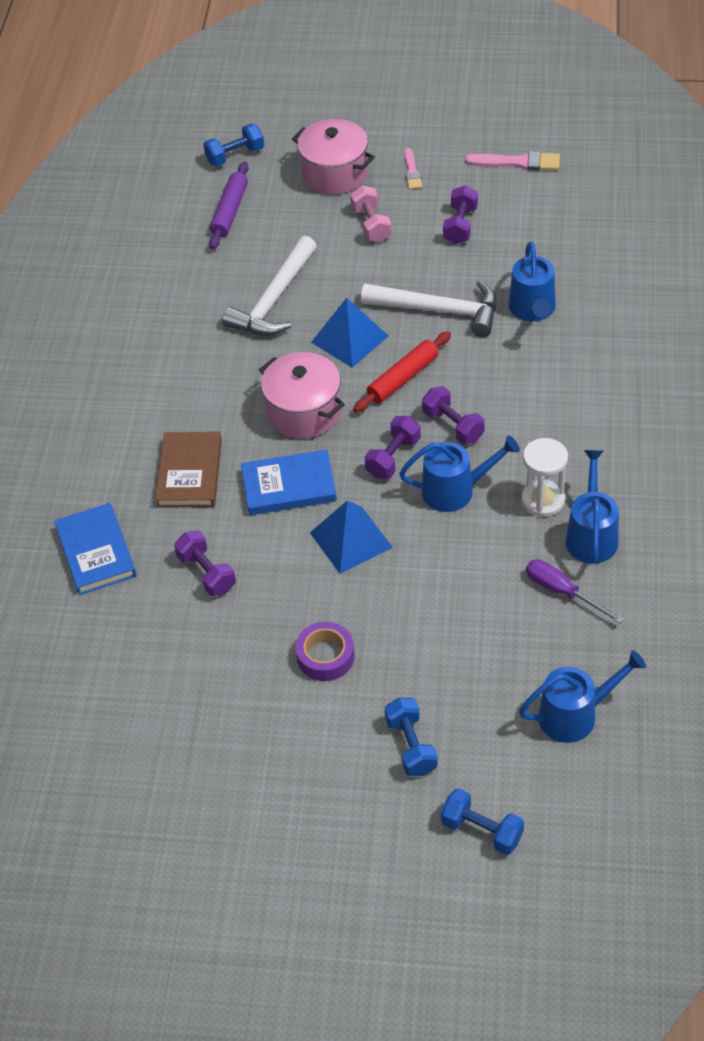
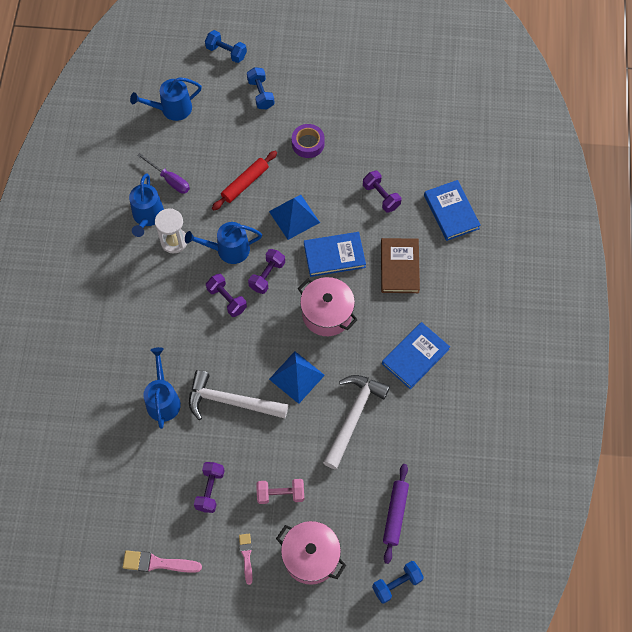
camera: 175 degrees right, 15 degrees up
pink dumbbell [350,186,392,242] -> pink dumbbell turned 75 degrees counterclockwise [257,479,304,504]
red rolling pin [353,332,451,413] -> red rolling pin moved to [212,151,277,210]
none -> blue book [382,322,450,389]

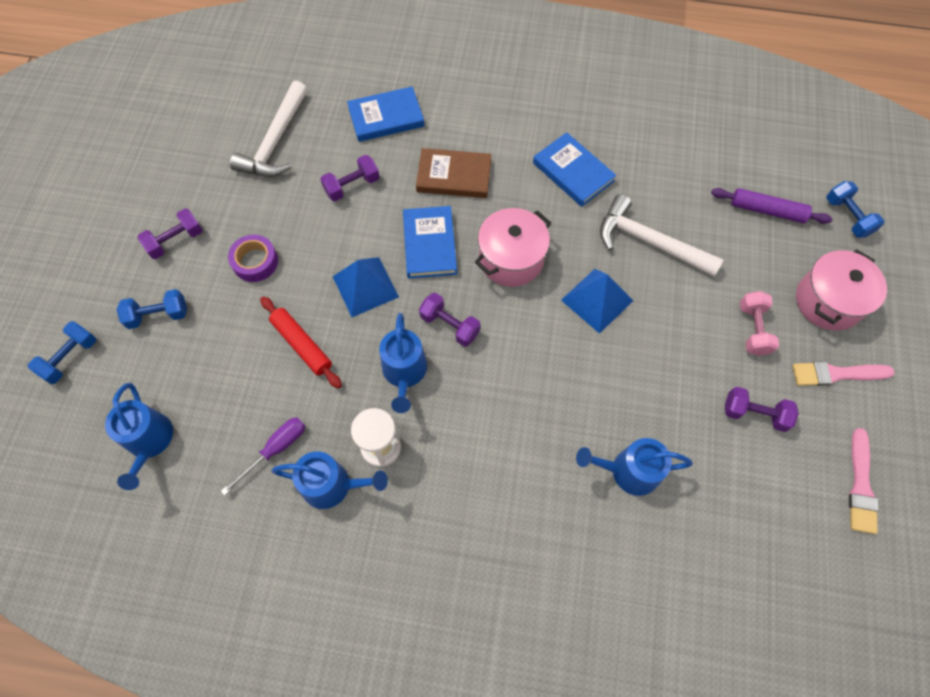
camera: 85 degrees left, 0 degrees up
white hammer [189,370,288,420] -> white hammer moved to [230,81,307,177]
purple dumbbell [206,274,247,317] -> purple dumbbell moved to [137,208,202,259]
pink brush [239,534,253,585] -> pink brush [792,361,895,386], size x1.56

